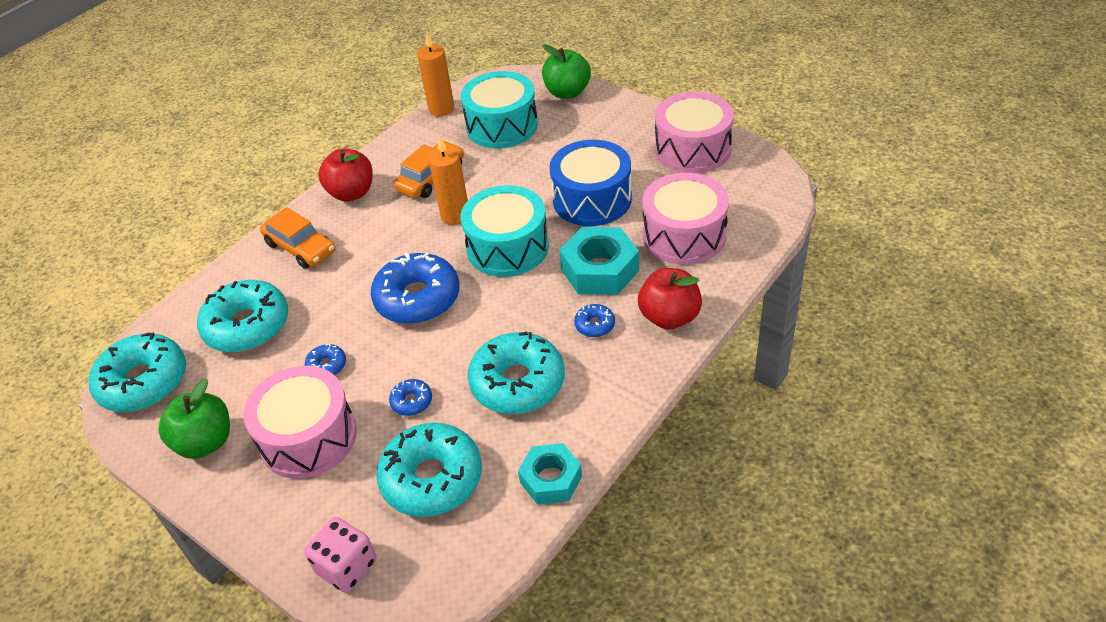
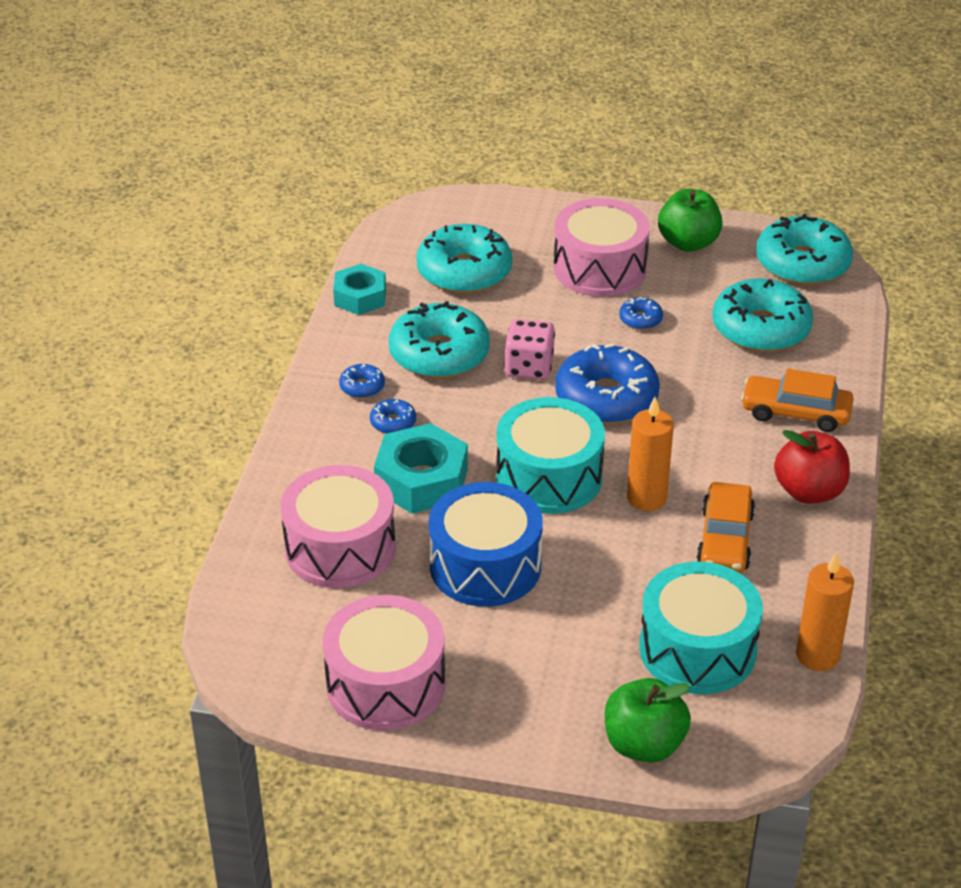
camera: 150 degrees right, 5 degrees down
pink dice [304,517,376,593] -> pink dice moved to [505,319,555,380]
blue donut [389,379,432,416] -> blue donut moved to [339,364,385,398]
red apple [638,268,702,330] -> none

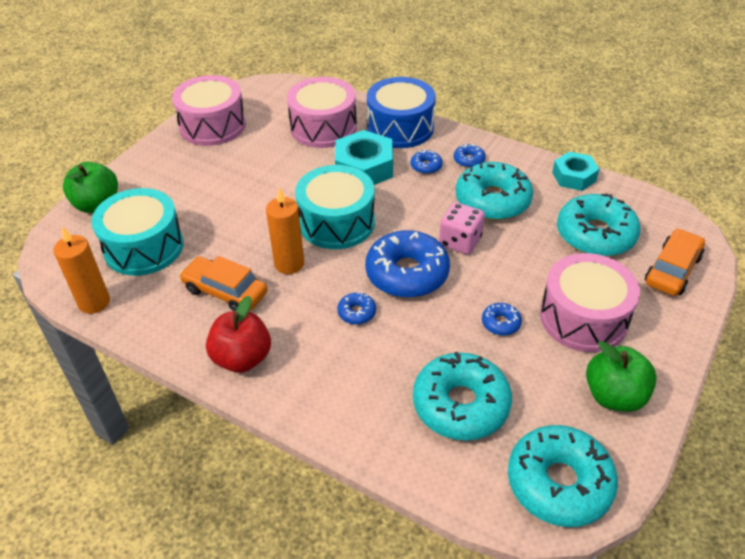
camera: 110 degrees right, 5 degrees up
blue drum [429,482,543,607] -> blue drum moved to [367,77,436,148]
orange car [741,369,854,432] -> orange car moved to [645,228,705,296]
none -> blue donut [337,292,376,325]

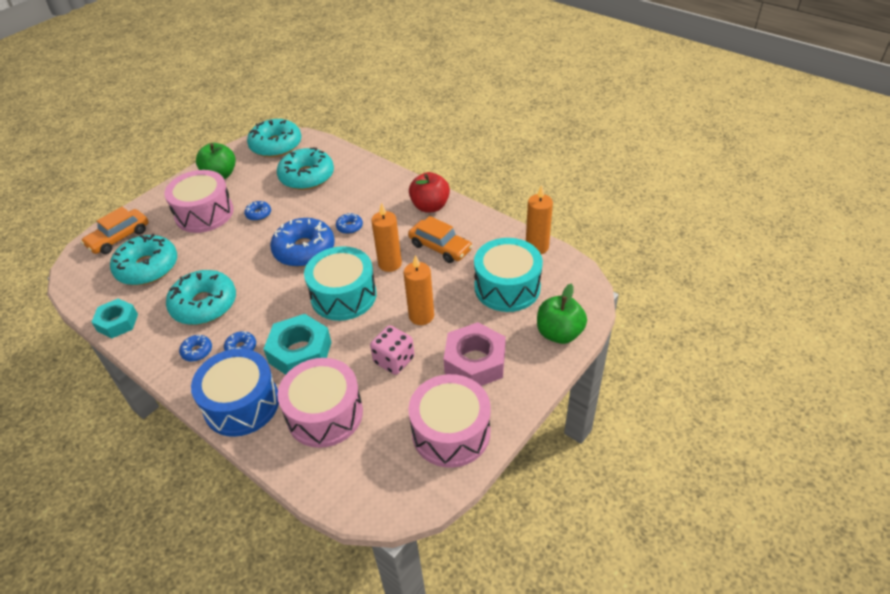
camera: 170 degrees left, 0 degrees up
pink dice [439,202,485,254] -> pink dice moved to [370,325,415,375]
none -> orange candle [404,255,434,325]
none -> pink nut [444,322,506,386]

